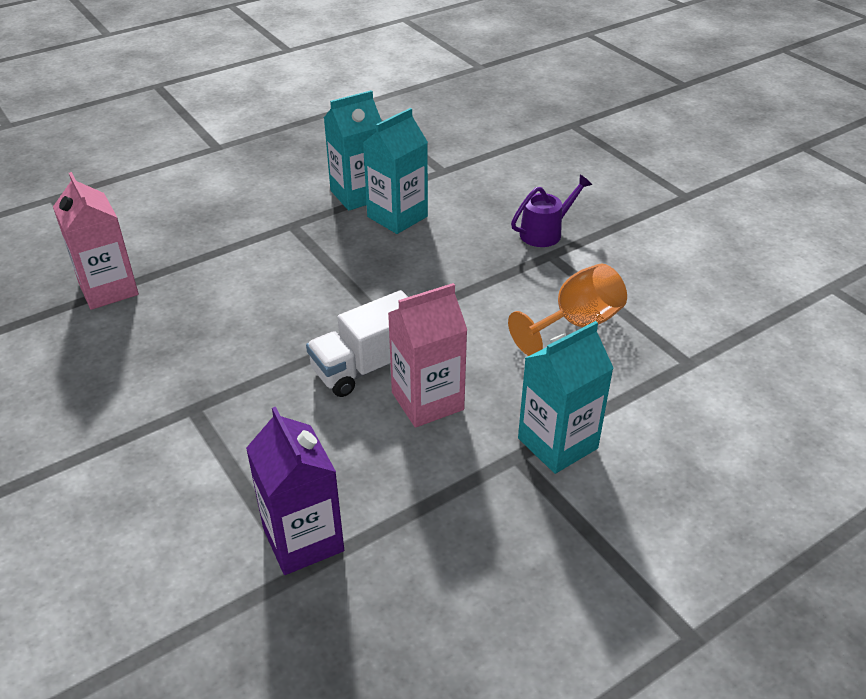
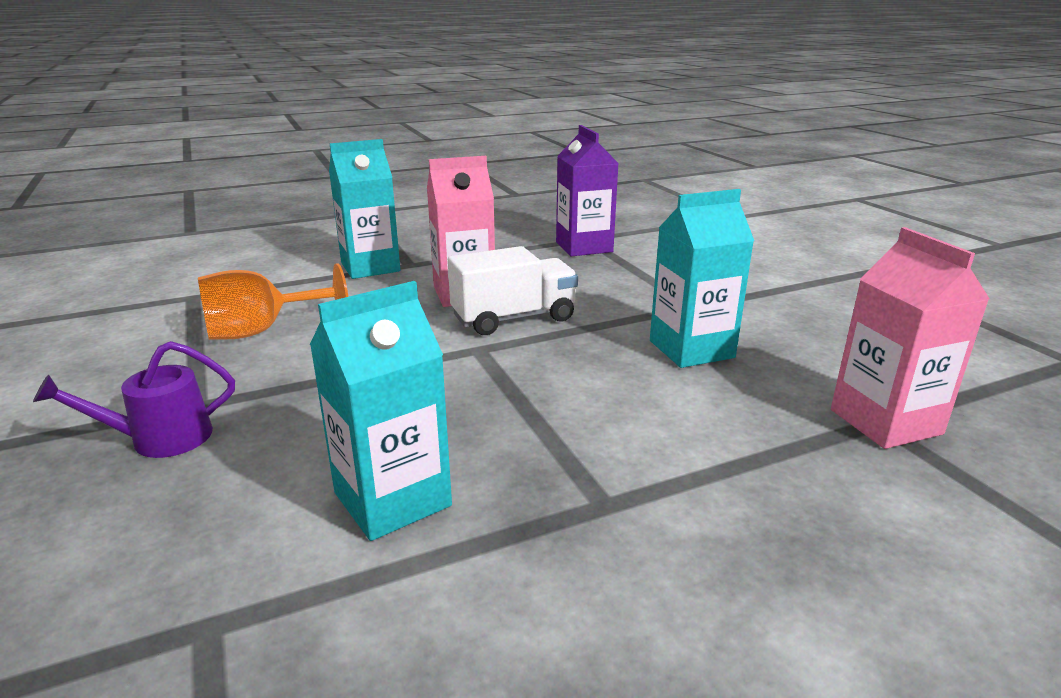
camera: 170 degrees left, 15 degrees down
turquoise carton [324,90,382,211] -> turquoise carton moved to [650,189,754,368]

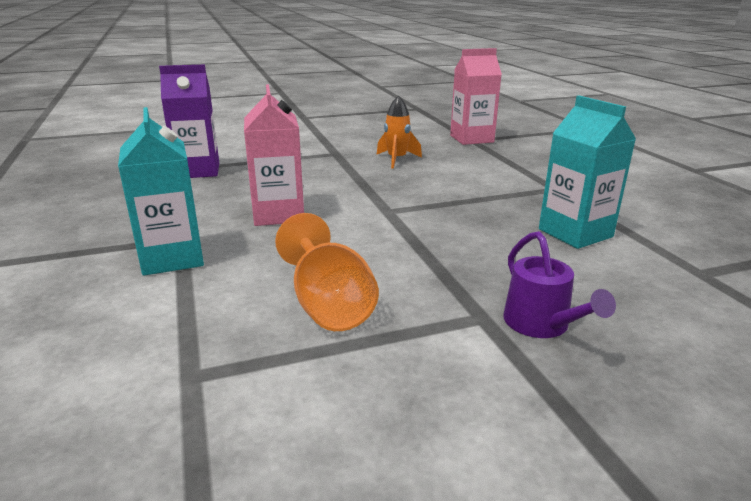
camera: 85 degrees left, 0 degrees up
white truck [448,246,578,335] -> none
turquoise carton [650,189,754,368] -> orange rocket [377,95,422,169]

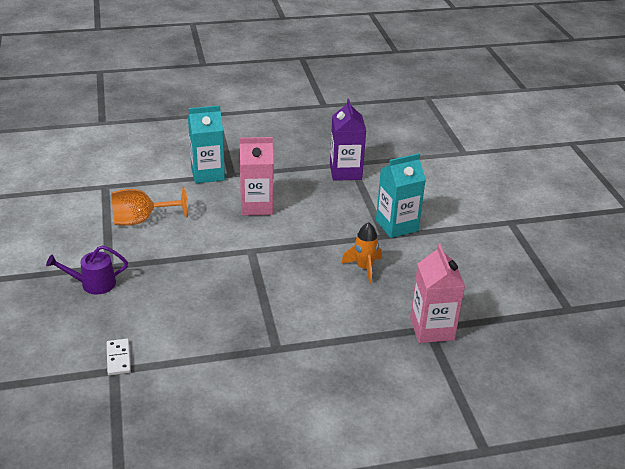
camera: 95 degrees right, 10 degrees up
turquoise carton [539,95,636,249] -> turquoise carton moved to [376,153,426,238]
none -> white domino [107,339,131,376]

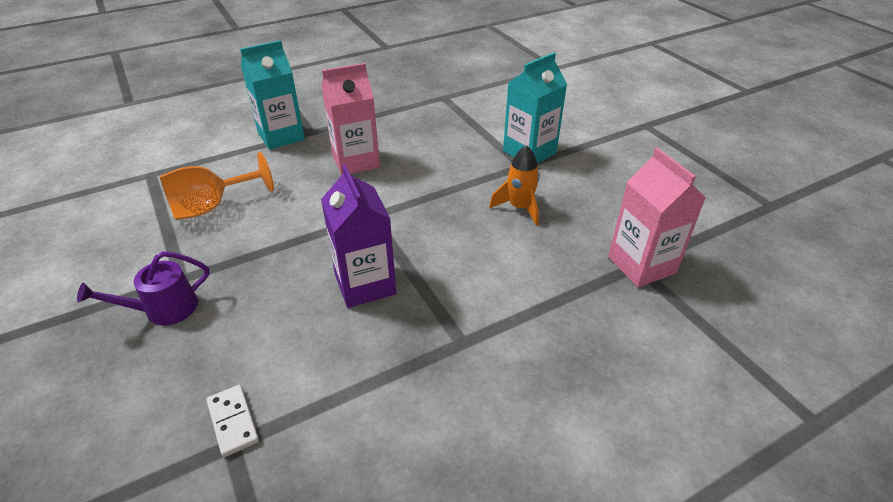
camera: 15 degrees left, 5 degrees up
purple carton [330,99,366,181] -> purple carton moved to [321,164,396,308]

